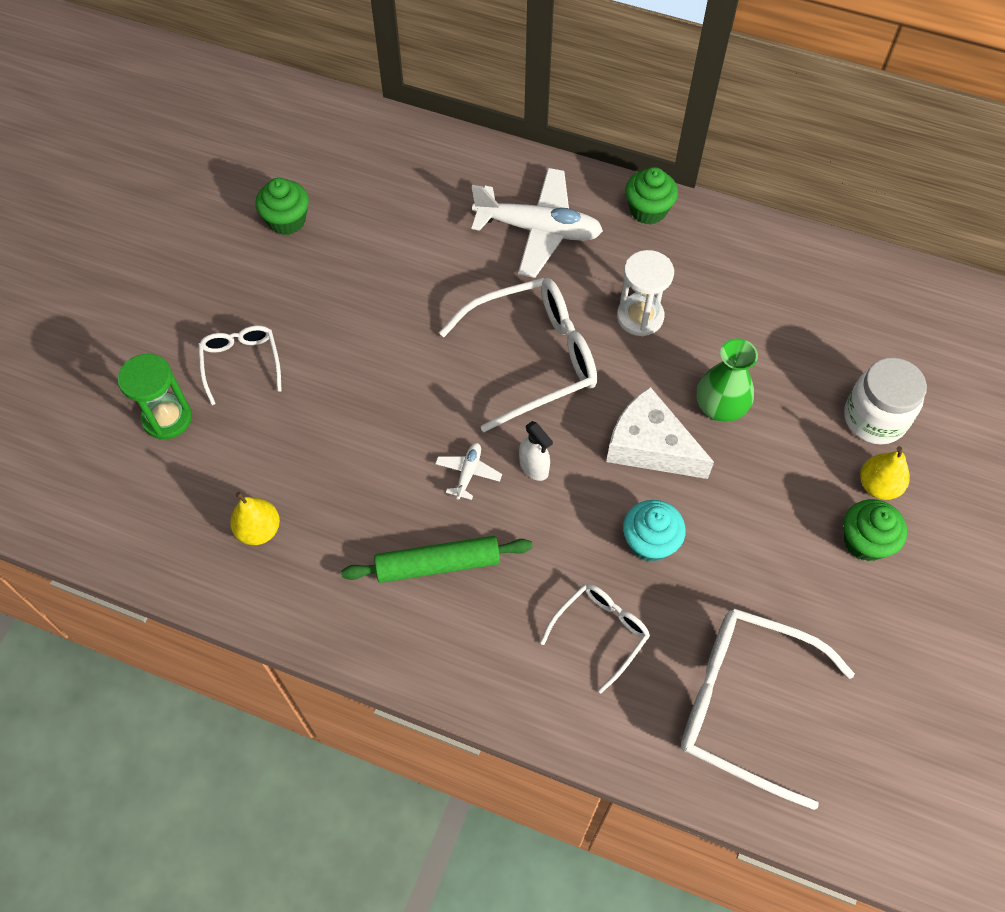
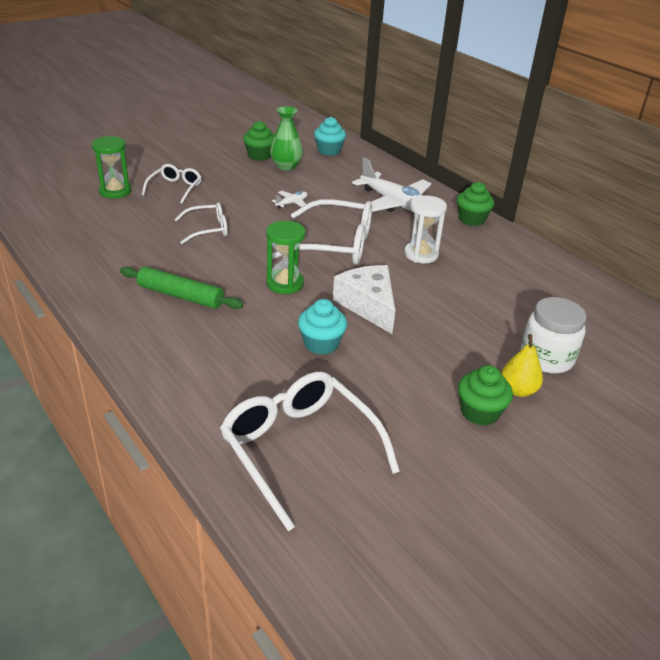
camera: 30 degrees right, 25 degrees down
yellow pear [230,491,280,545] -> none
white plane [435,443,502,500] -> white plane moved to [272,191,308,209]
white spray bottle [519,421,553,481] -> green hourglass [266,221,305,294]
white glasses [540,584,650,693] -> white glasses moved to [174,203,228,244]
green vase [697,338,758,422] -> green vase moved to [270,106,303,170]
none -> turquoise cupcake [314,117,346,156]

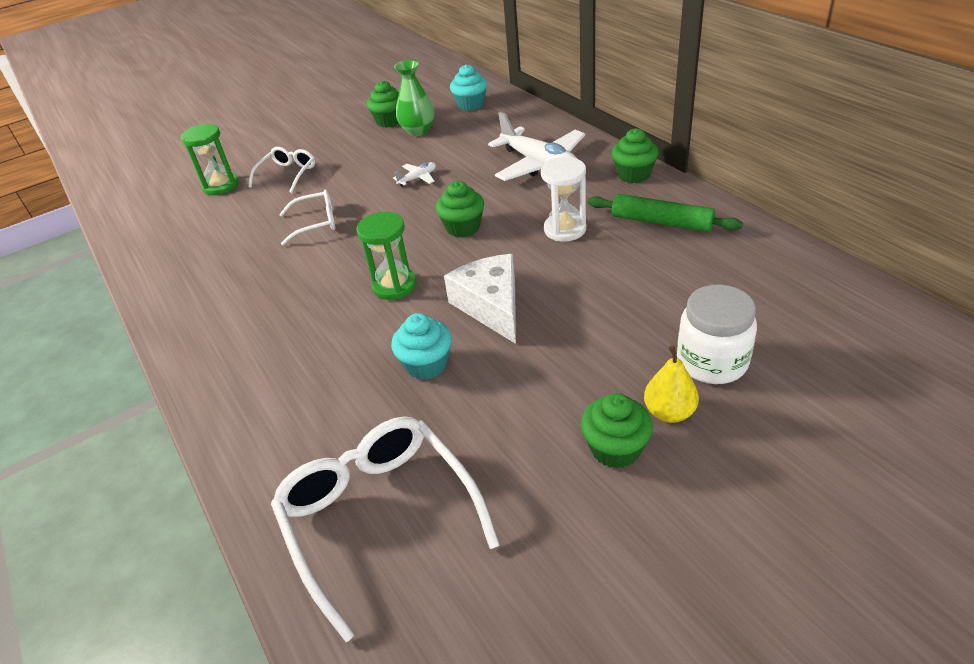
camera: 10 degrees right, 5 degrees up
green rolling pin [120,266,243,309] -> green rolling pin moved to [588,194,743,232]
white glasses [272,199,372,265] -> green cupcake [436,181,484,238]

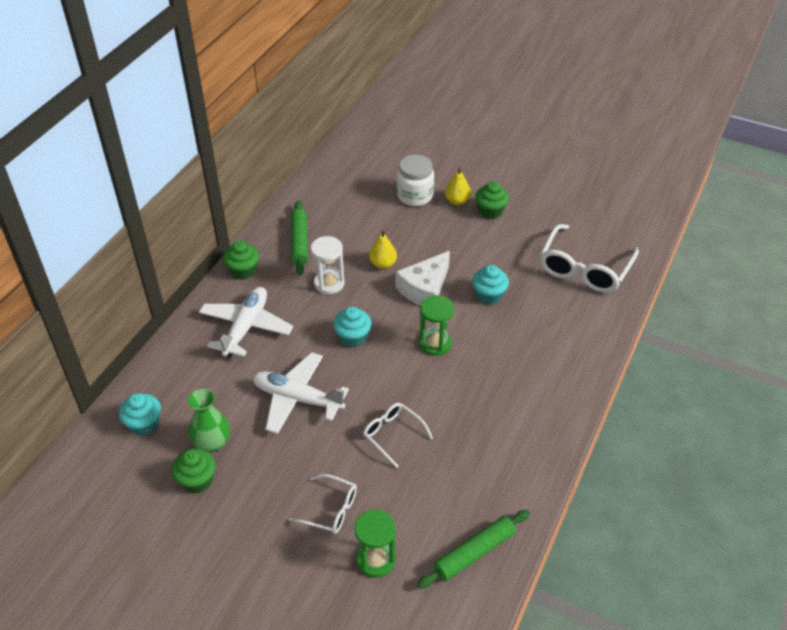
camera: 125 degrees left, 5 degrees up
white glasses [249,147,315,193] -> white glasses turned 150 degrees counterclockwise [289,474,357,534]
white plane [393,162,436,187] -> white plane [253,352,349,434], size x2.29
green cupcake [436,181,484,238] -> turquoise cupcake [333,307,372,347]
none -> yellow pear [369,230,397,269]
none -> green rolling pin [417,510,530,589]

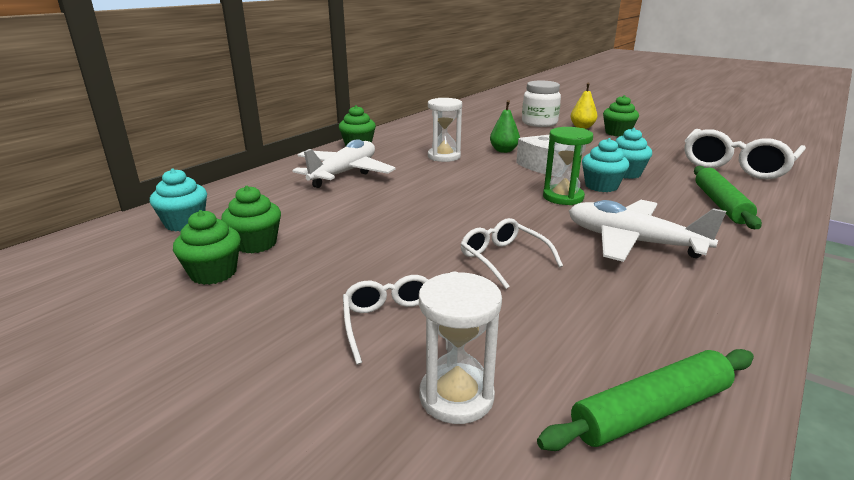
camera: 10 degrees right, 20 degrees down
green vase [188,389,230,452] -> green cupcake [221,186,281,253]
white plane [253,352,349,434] -> white plane moved to [569,200,726,262]
white glasses [289,474,357,534] -> white glasses turned 135 degrees counterclockwise [343,275,448,365]
green rolling pin [291,200,308,275] -> green rolling pin moved to [694,166,762,229]
turquoise cupcake [333,307,372,347] -> turquoise cupcake moved to [582,138,629,192]
green hourglass [354,509,396,578] -> white hourglass [419,272,502,424]
yellow pear [369,230,397,269] -> green pear [490,100,520,153]

